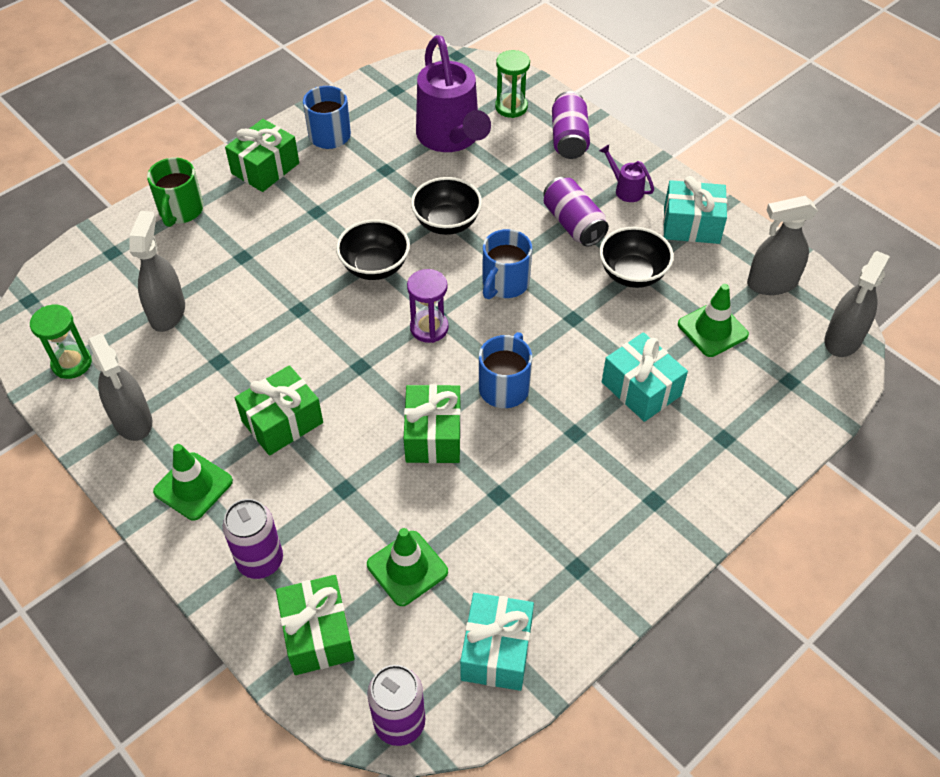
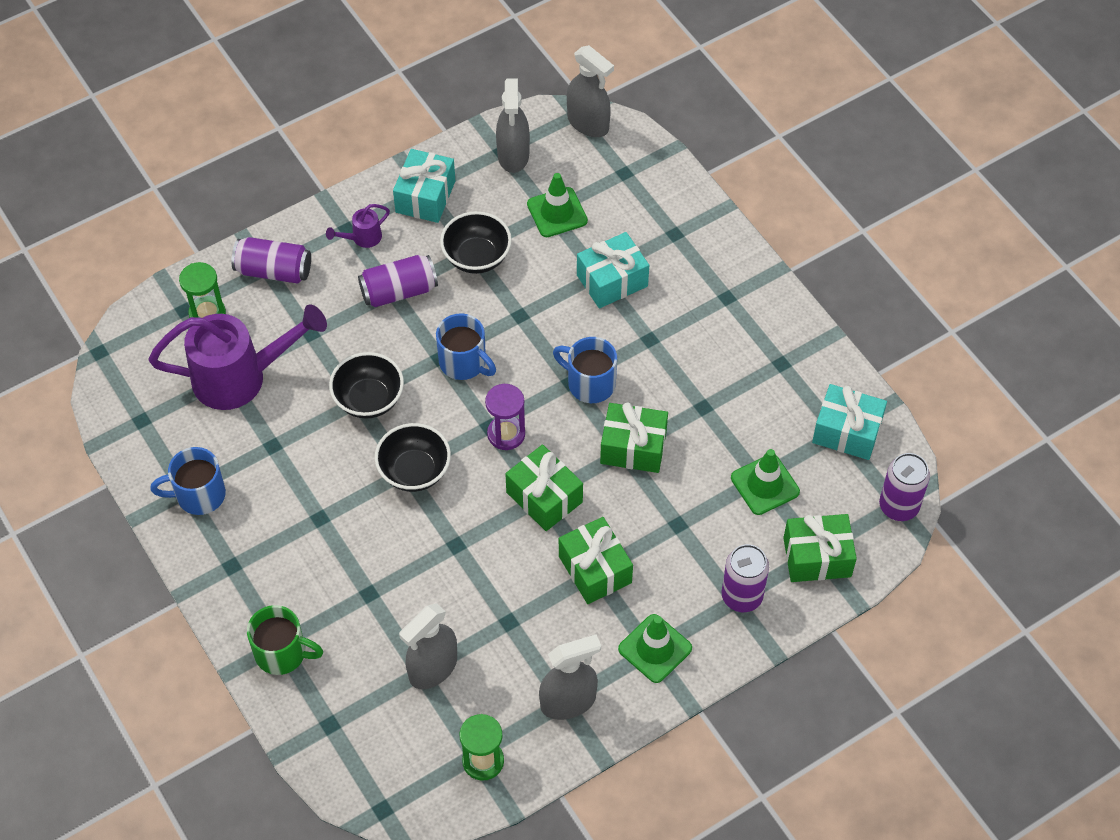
camera: 80 degrees left, 5 degrees up
grey spray bottle [129,211,185,332] -> grey spray bottle turned 60 degrees counterclockwise [399,603,457,689]
green gift [225,119,299,192] -> green gift moved to [505,444,583,531]

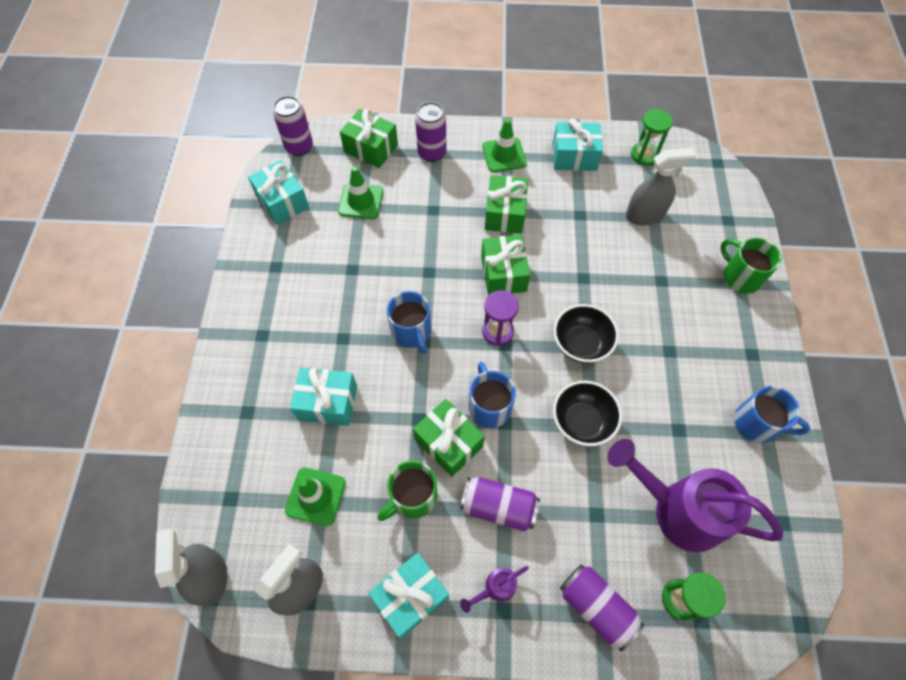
camera: 145 degrees left, 5 degrees up
purple watering can [326,204,390,248] -> purple watering can turned 150 degrees clockwise [460,566,529,613]
black bowl [440,211,512,274] -> green mug [378,460,437,521]
grey spray bottle [539,634,601,720] -> turquoise gift [553,118,603,171]
green gift [600,403,668,473] -> green gift moved to [413,399,485,477]

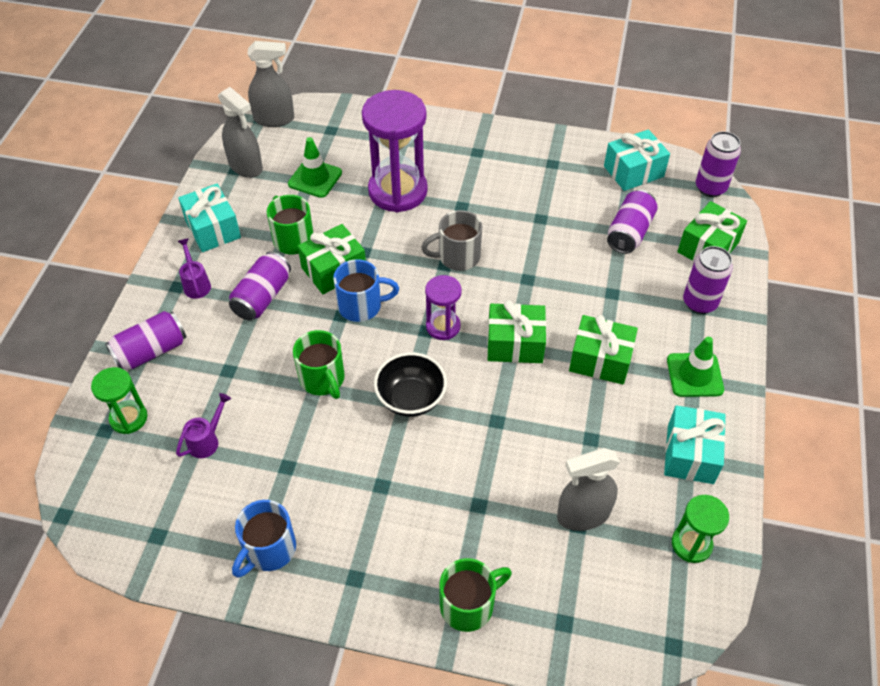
camera: 100 degrees right, 10 degrees down
turquoise gift [290,367,357,426] -> purple hourglass [362,90,428,213]
green traffic cone [338,166,383,219] -> purple can [607,190,657,254]
blue mug [387,291,431,354] -> grey mug [421,210,482,271]
black bowl [553,381,622,446] -> green mug [293,330,345,399]
purple watering can [607,439,783,552] -> purple watering can [176,393,231,458], size x0.42
grey spray bottle [626,148,697,225] -> grey spray bottle turned 75 degrees clockwise [557,448,620,531]

